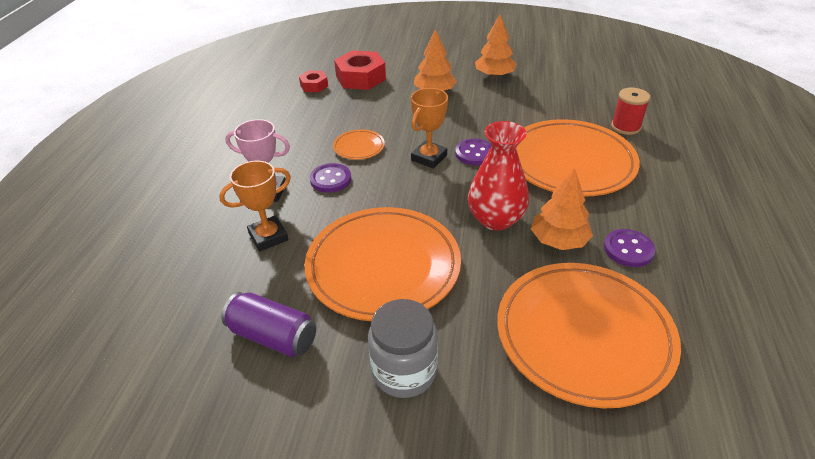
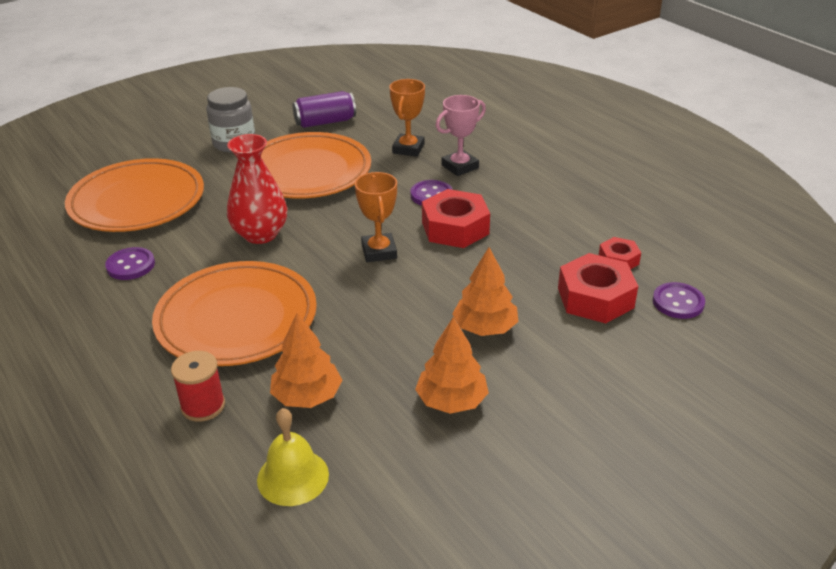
camera: 135 degrees right, 5 degrees down
orange plate [333,129,385,160] -> red nut [422,189,490,248]
purple button [455,138,492,165] -> purple button moved to [653,282,705,319]
orange tree [531,168,593,250] -> orange tree moved to [270,313,342,408]
none -> yellow bell [257,408,329,506]

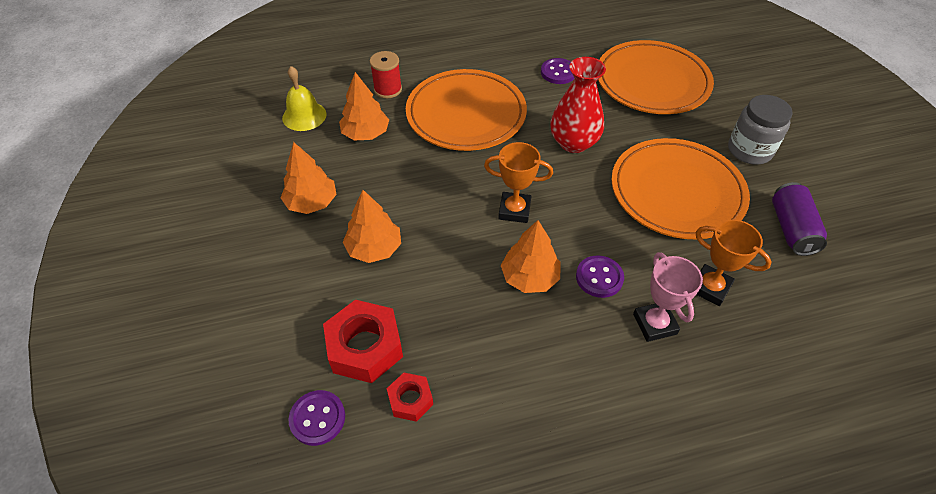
camera: 110 degrees right, 15 degrees up
red nut [422,189,490,248] -> orange tree [501,220,561,293]

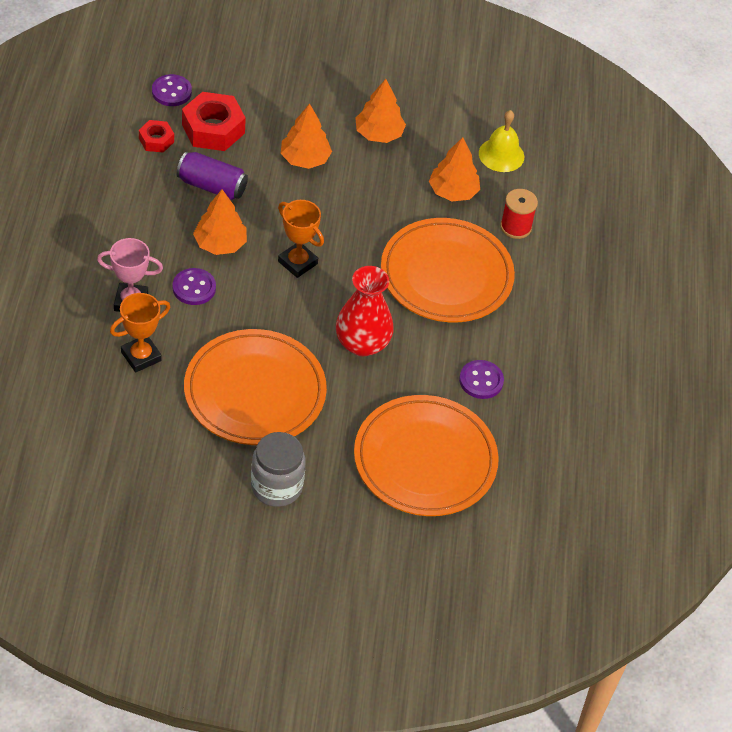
camera: 105 degrees right, 0 degrees up
orange trophy [484,142,553,223] -> orange trophy turned 75 degrees counterclockwise [278,200,324,278]
purple can [772,182,827,256] -> purple can moved to [177,152,248,200]

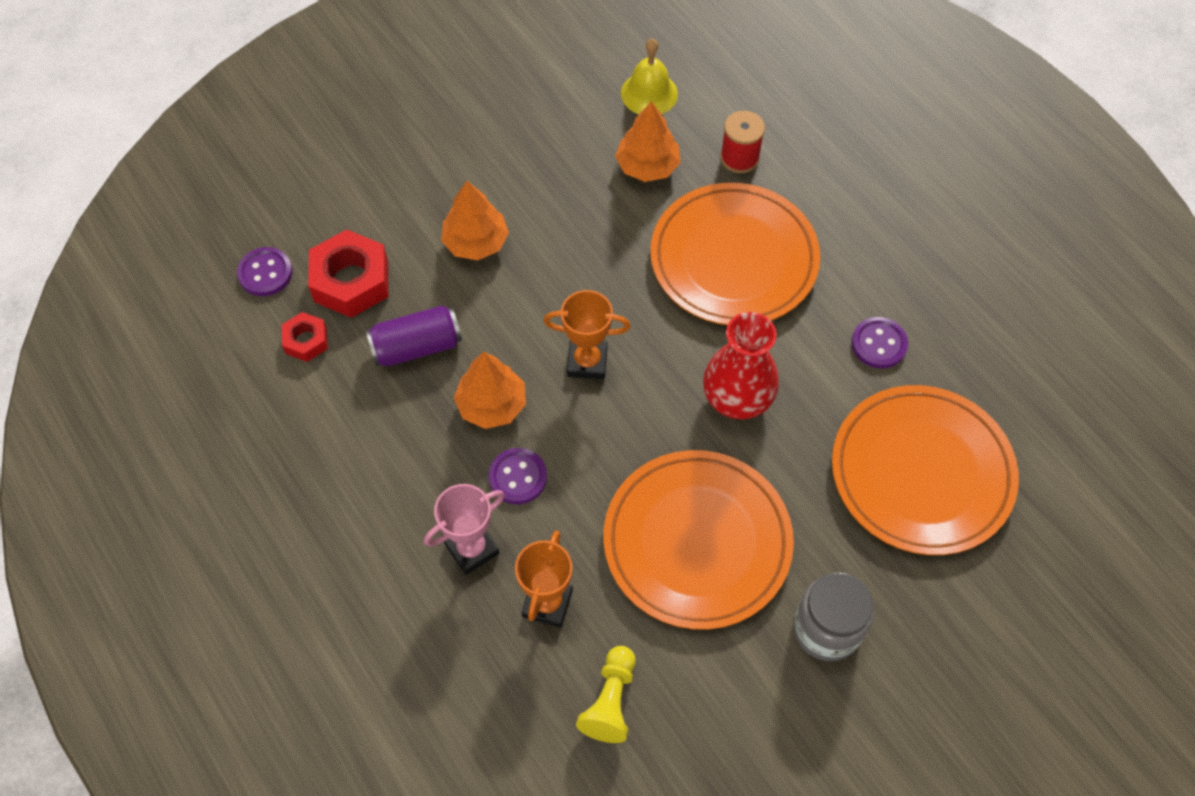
camera: 35 degrees left, 10 degrees up
orange tree [355,79,406,143] -> none
none -> yellow pawn [576,646,636,743]

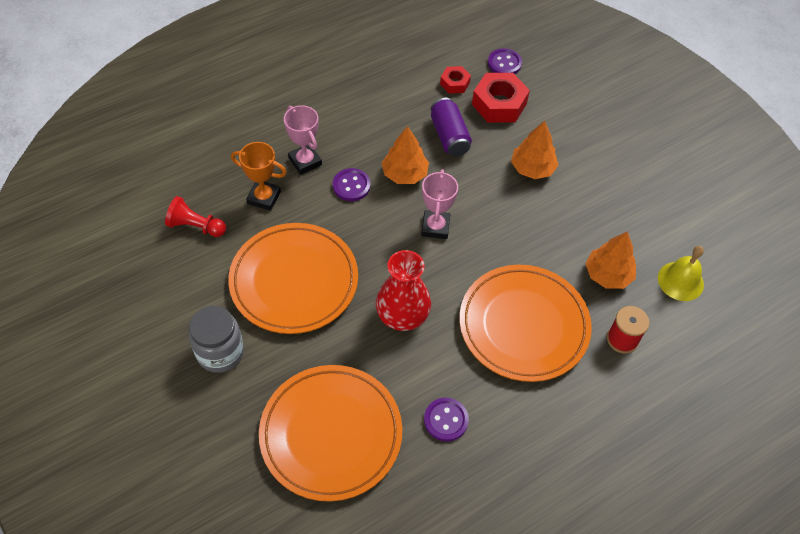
camera: 90 degrees right, 5 degrees down
orange trophy [543,290,630,379] -> pink trophy [421,169,458,239]
yellow pawn [576,646,636,743] -> red pawn [165,196,226,237]

